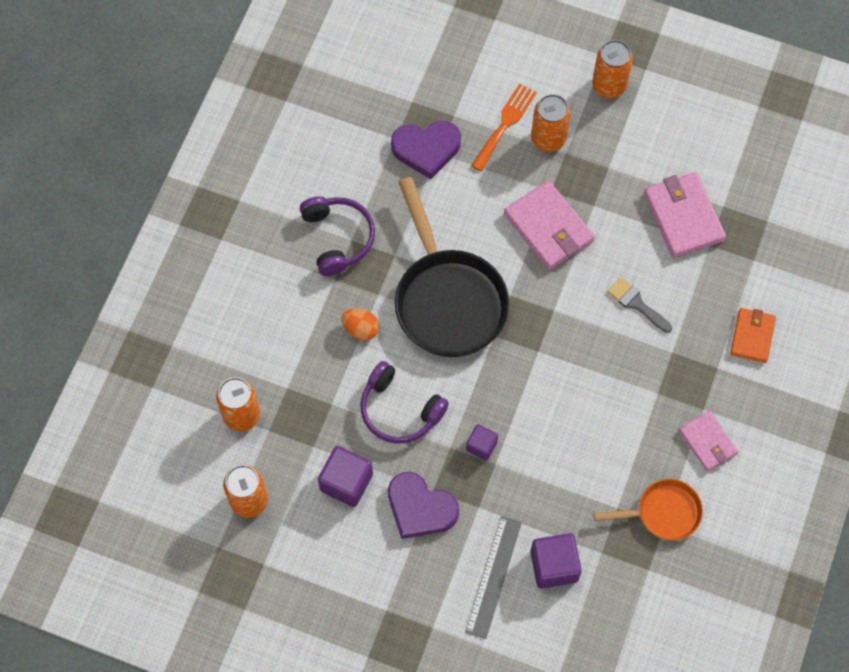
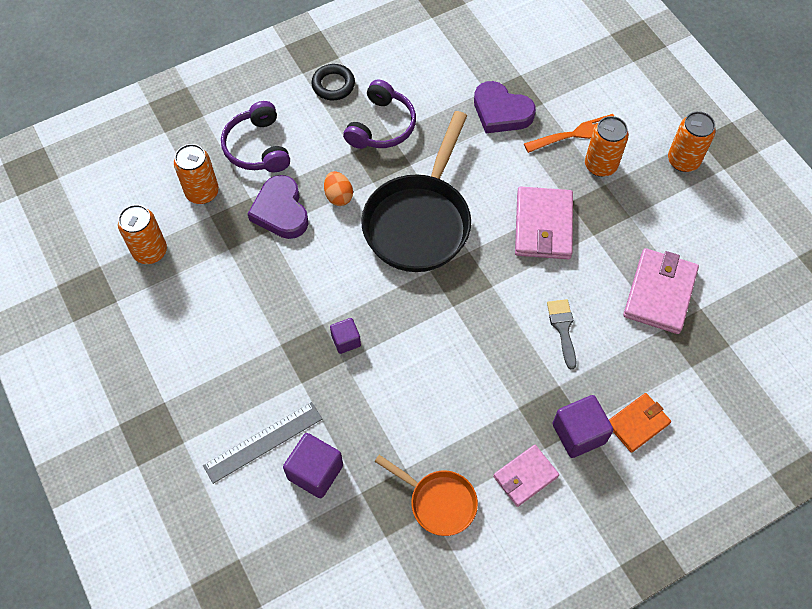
camera: 40 degrees right, 5 degrees down
purple cube [318,446,373,507] -> purple cube moved to [553,395,613,458]
purple headphones [360,361,449,444] -> purple headphones moved to [221,101,290,172]
purple heart [388,472,459,539] -> purple heart moved to [248,175,308,239]
pink wallet [679,411,738,472] -> pink wallet turned 45 degrees clockwise [493,445,559,507]
none -> black ring [311,64,355,100]

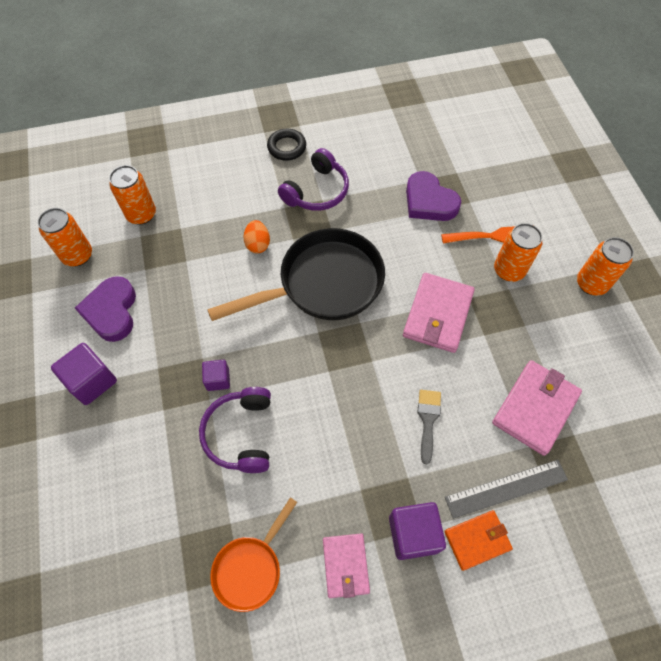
camera: 15 degrees right, 0 degrees up
grey ruler [203,402,322,484] -> grey ruler moved to [445,460,568,519]
purple headphones [221,101,290,172] -> purple headphones moved to [199,387,271,473]
purple heart [248,175,308,239] -> purple heart moved to [75,276,136,342]
purple cube [283,433,343,498] -> purple cube moved to [51,343,117,405]
black pan [361,111,471,272] -> black pan turned 150 degrees counterclockwise [207,228,385,321]
orange pan [374,455,478,536] -> orange pan turned 75 degrees clockwise [210,497,297,612]
pink wallet [493,445,559,507] -> pink wallet turned 75 degrees counterclockwise [323,533,370,598]

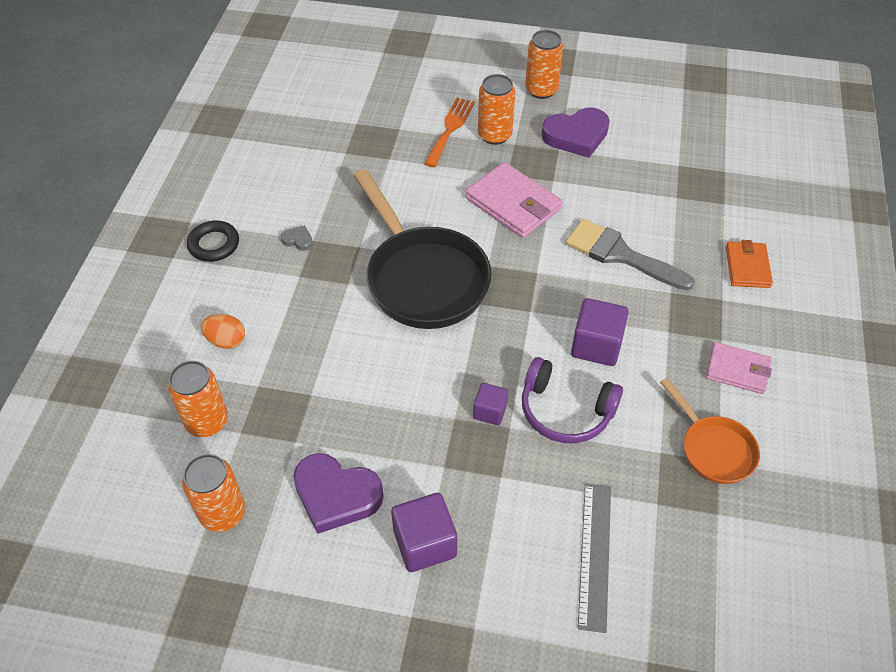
camera: 65 degrees left, 10 degrees down
black pan [207,228,385,321] -> black pan turned 150 degrees clockwise [353,169,492,329]
orange egg [244,220,270,253] -> orange egg moved to [201,314,245,349]
purple headphones [278,148,349,211] -> grey heart [281,225,313,251]
purple cube [389,502,446,560] -> purple cube moved to [571,298,629,366]
purple heart [406,171,461,221] -> purple heart moved to [541,107,610,158]
grey brush [417,390,441,464] -> grey brush [566,219,695,291], size x1.68
grey ruler [445,460,568,519] -> grey ruler moved to [578,483,611,633]
pink wallet [492,360,582,456] -> none

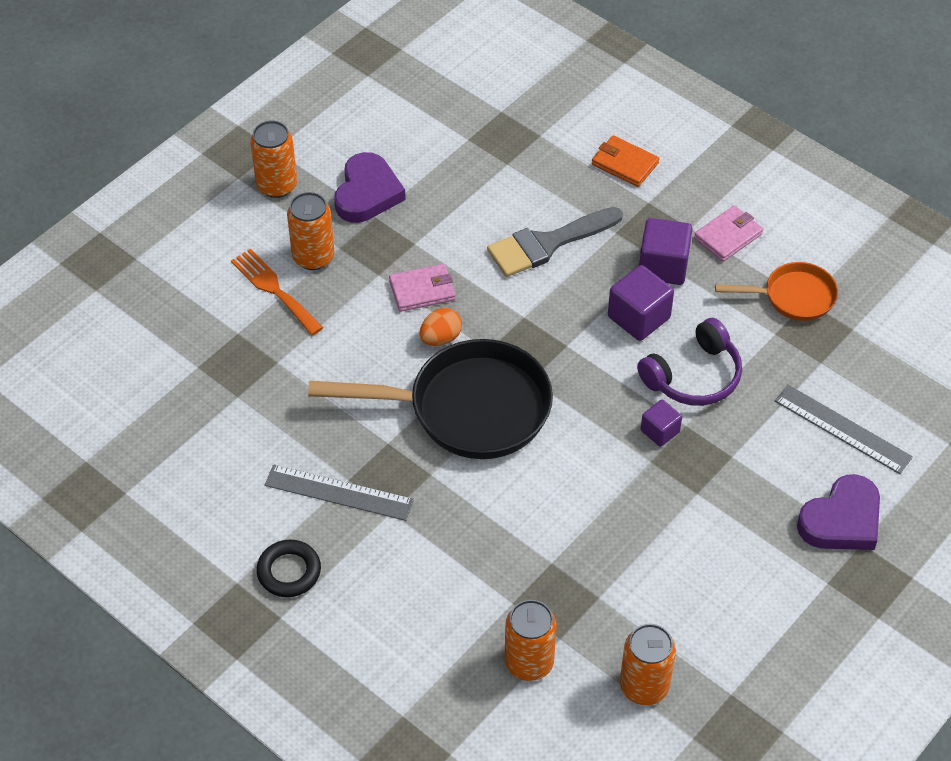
camera: 60 degrees left, 0 degrees up
orange egg [201,314,245,349] -> orange egg moved to [420,308,462,346]
grey heart [281,225,313,251] -> grey ruler [265,464,414,521]
purple heart [293,453,384,534] -> purple heart moved to [797,474,880,550]
purple cube [391,493,457,572] -> purple cube moved to [639,218,692,285]
pink wallet [465,162,563,238] -> pink wallet [389,264,456,312], size x0.63

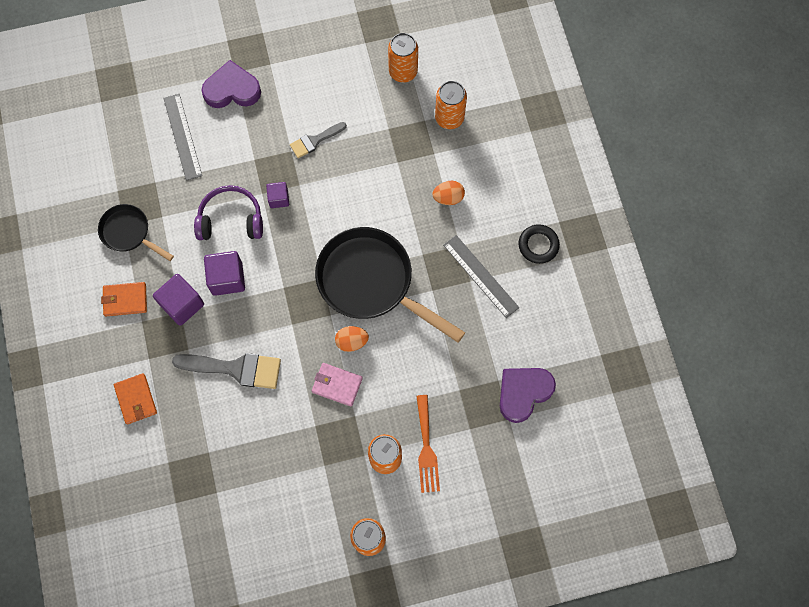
camera: 145 degrees left, 20 degrees up
purple heart [334,152,406,223] -> purple heart moved to [500,368,556,423]
pink wallet [694,206,763,262] -> orange wallet [101,282,147,316]
orange pan [715,262,838,321] -> black pan [98,204,174,261]
none -> grey brush [290,122,347,158]
none -> orange egg [433,181,465,205]

